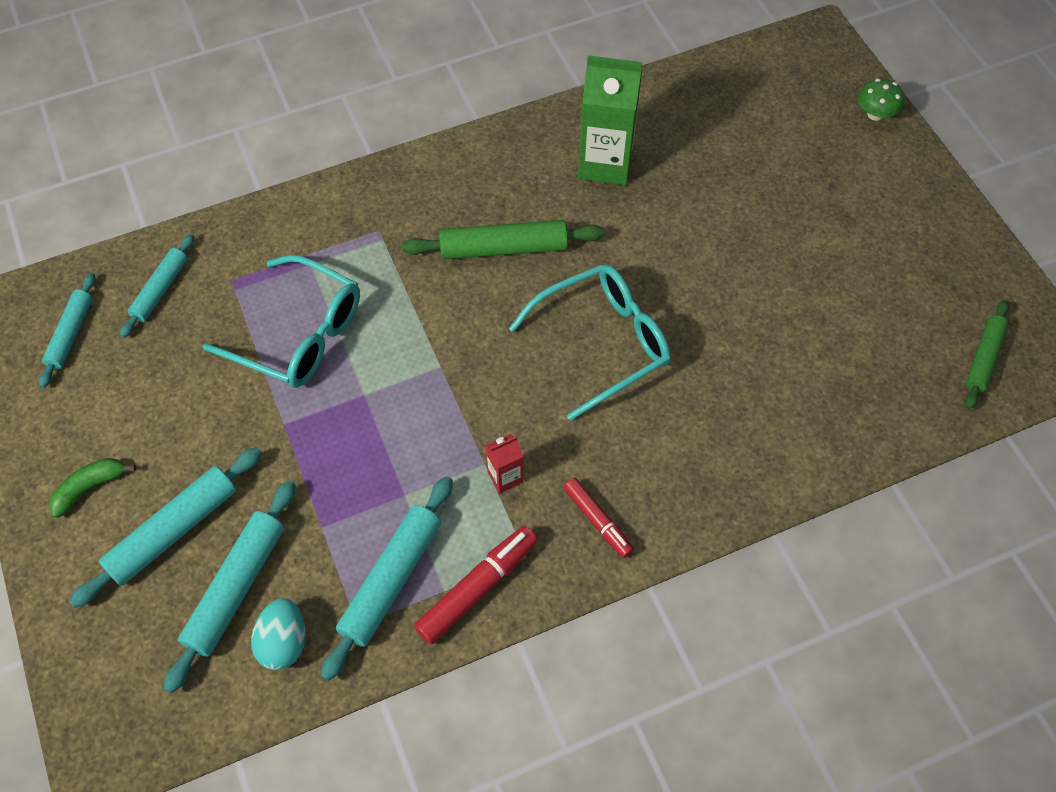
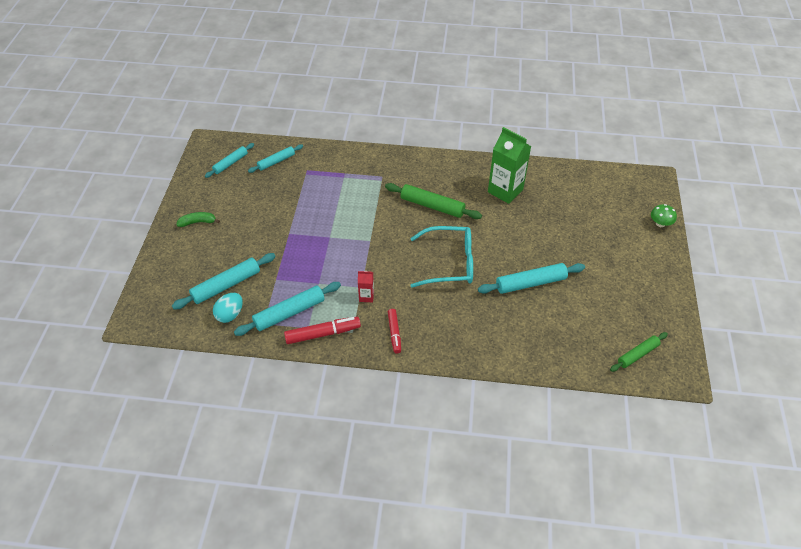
camera: 30 degrees right, 10 degrees down
turquoise rolling pin [69,447,262,608] -> turquoise rolling pin moved to [478,263,585,294]
turquoise glasses [202,255,360,388] -> none

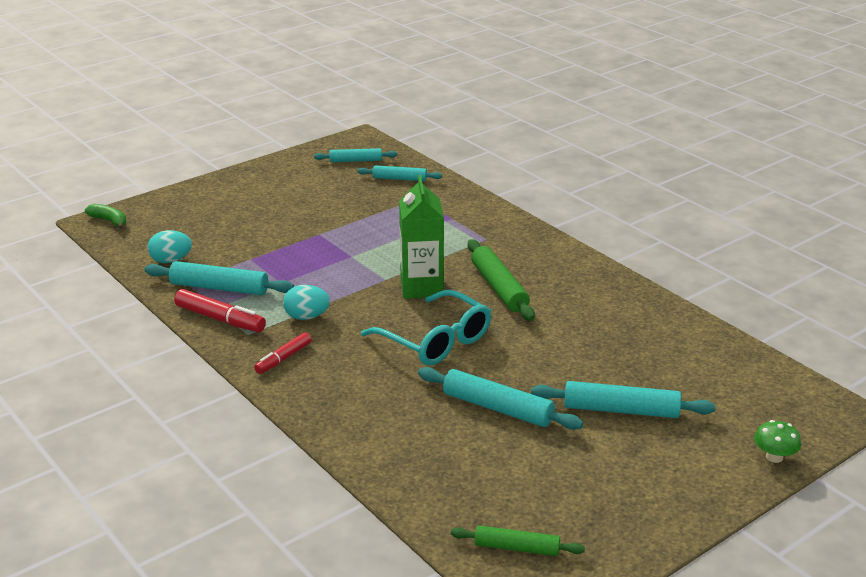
camera: 45 degrees right, 20 degrees down
turquoise rolling pin [172,253,276,309] -> turquoise rolling pin moved to [531,381,716,418]
green banana [176,212,220,227] -> green banana moved to [85,204,126,229]
red carton [358,271,374,302] -> turquoise egg [283,285,330,320]
green carton [488,127,531,204] -> green carton moved to [399,175,444,299]

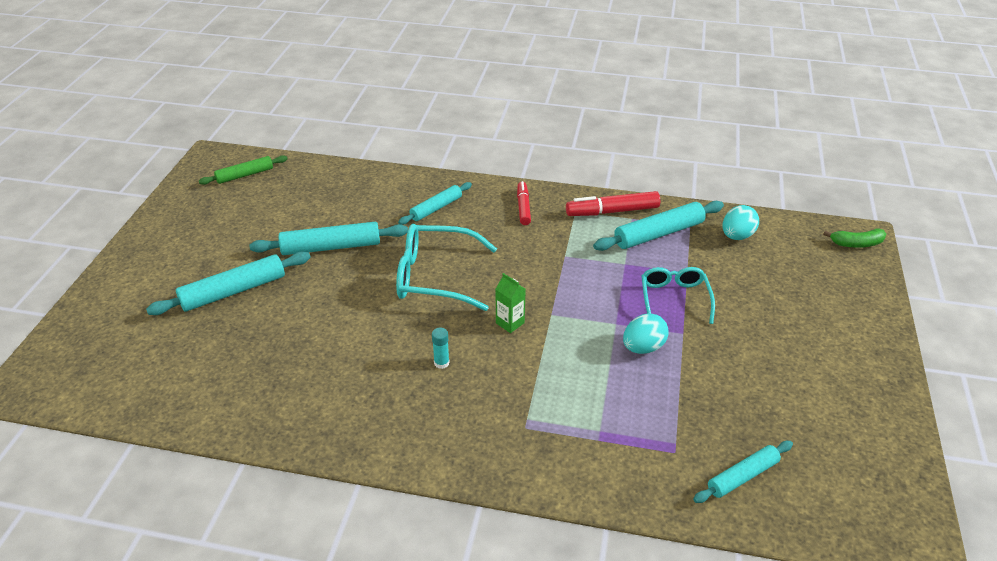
camera: 140 degrees right, 10 degrees up
turquoise egg [283,285,330,320] -> turquoise egg moved to [623,313,669,354]
turquoise rolling pin [314,148,397,162] -> turquoise rolling pin moved to [398,182,472,225]
green carton [399,175,444,299] -> green carton [496,273,526,333], size x0.48
green rolling pin [468,239,535,321] -> turquoise glue stick [432,327,450,369]
green mushroom [754,420,801,463] -> none
none -> turquoise glasses [641,267,715,324]

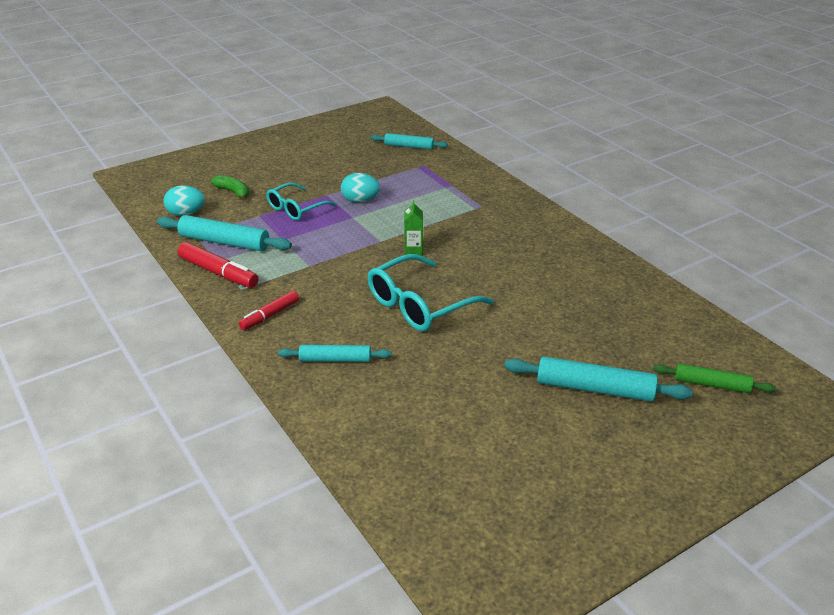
camera: 135 degrees left, 5 degrees down
green rolling pin [199,155,288,185] -> green rolling pin moved to [654,363,776,393]
turquoise rolling pin [249,222,408,255] -> none
turquoise glasses [396,224,497,311] -> turquoise glasses turned 90 degrees clockwise [368,254,494,331]
turquoise glue stick [432,327,450,369] -> none
green banana [823,228,886,248] -> green banana moved to [211,175,249,201]

